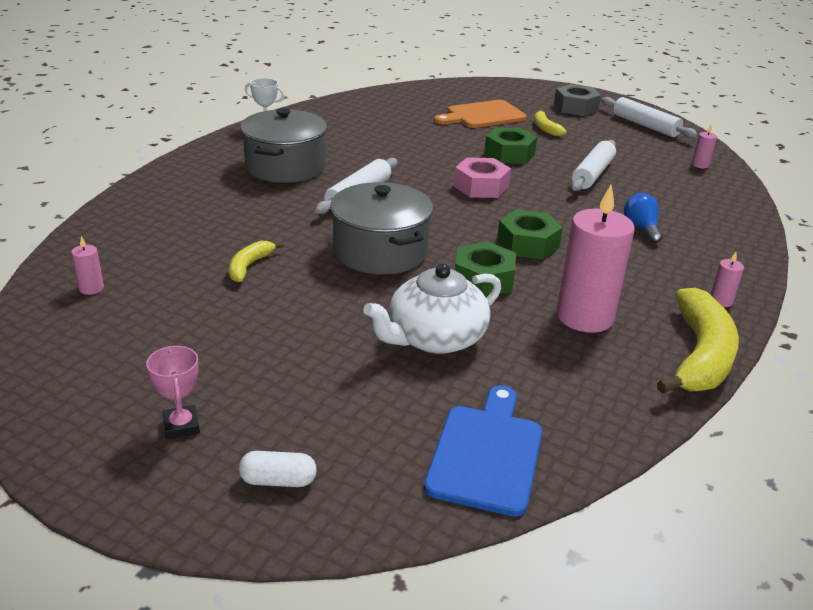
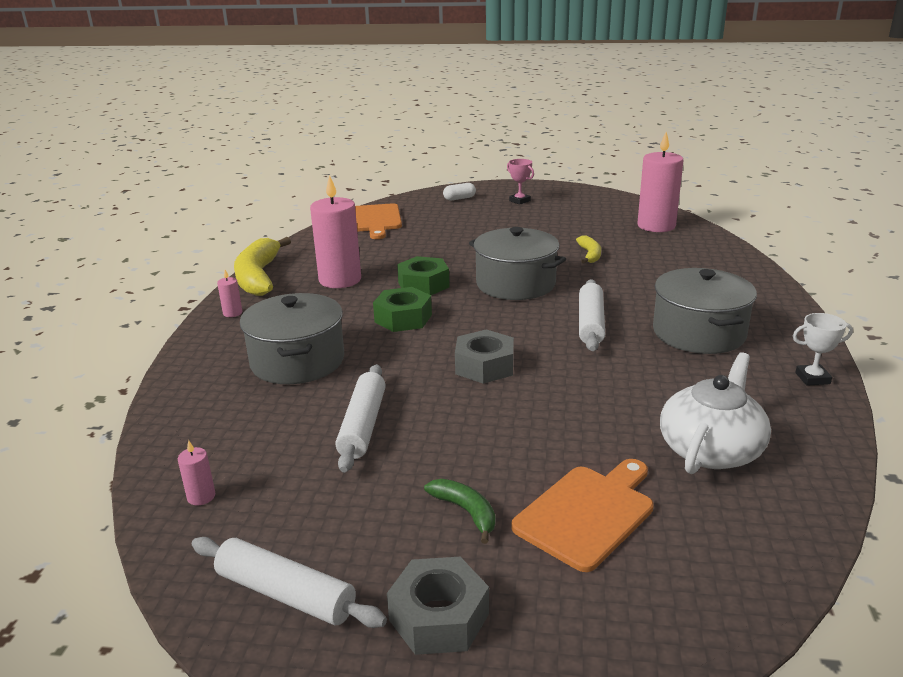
camera: 160 degrees right, 5 degrees down
pink candle [71,236,104,295] -> pink candle [637,132,684,232], size x2.41
white teapot [363,264,501,354] -> white teapot moved to [660,352,771,474]
blue cutting board [424,385,542,517] -> orange cutting board [355,203,402,239]
pink nut [454,157,511,198] -> grey nut [455,329,514,384]
green nut [484,127,537,164] -> none
yellow banana [534,110,567,136] -> green banana [424,479,495,544]
blue light bulb [624,193,663,243] -> grey pot [240,293,344,384]

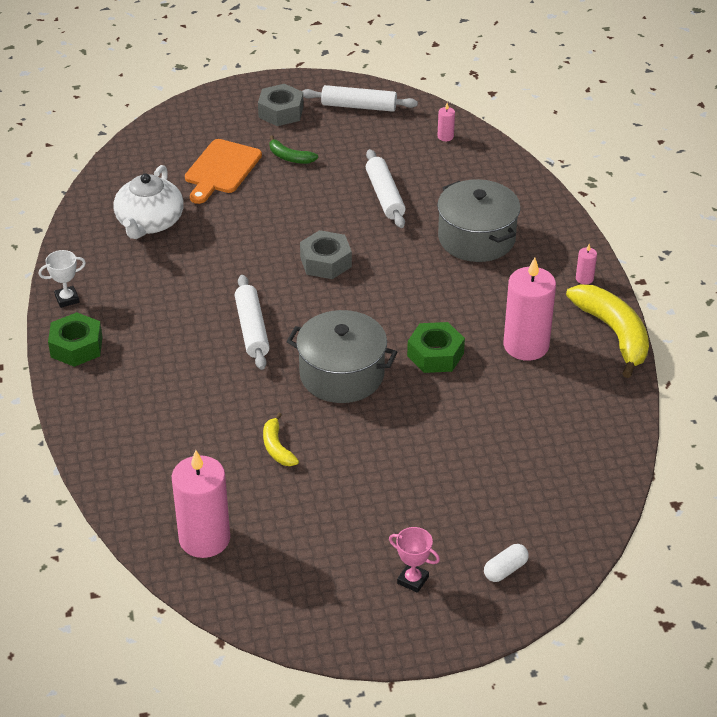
camera: 160 degrees right, 15 degrees up
orange cutting board [355,203,402,239] -> none
green nut [373,287,432,332] -> green nut moved to [48,312,102,367]
grey pot [653,268,757,354] -> none

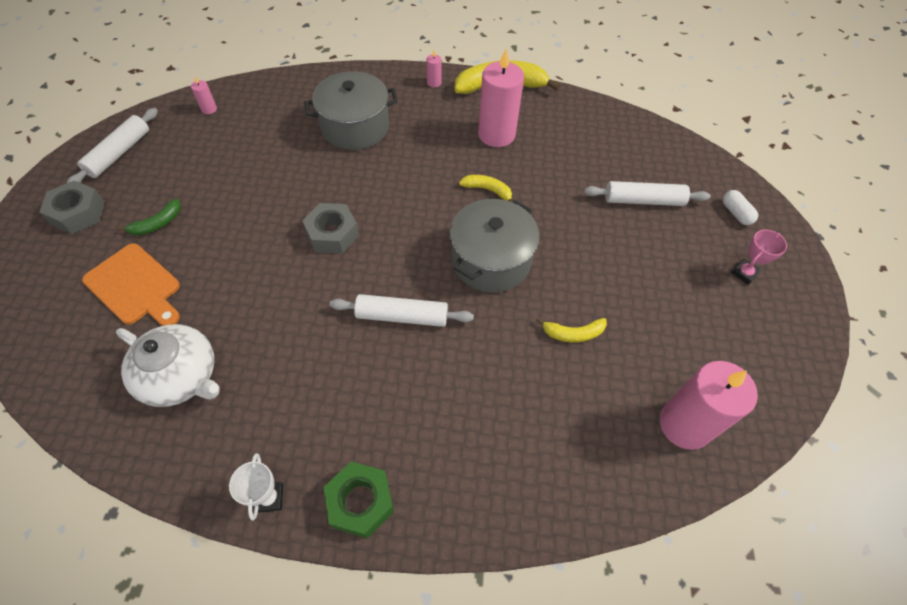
camera: 75 degrees left, 15 degrees up
white rolling pin [366,149,406,228] -> white rolling pin moved to [584,181,711,206]
green nut [407,322,465,373] -> yellow banana [459,175,512,202]

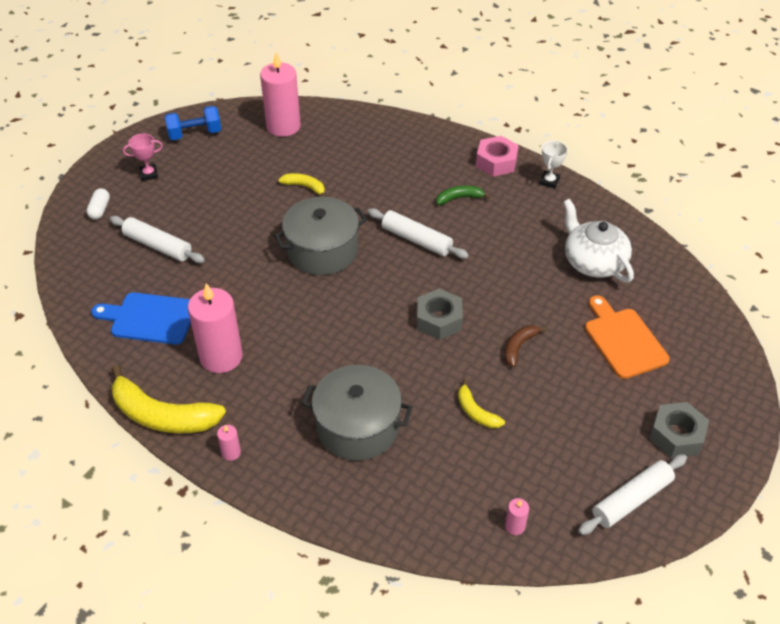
camera: 150 degrees left, 10 degrees down
green banana [117,198,181,236] -> green banana moved to [436,186,491,205]
green nut [323,461,394,538] -> pink nut [476,136,519,177]
yellow banana [459,175,512,202] -> yellow banana moved to [458,379,505,428]
none -> blue cutting board [91,293,191,344]
none -> blue dumbbell [164,106,221,140]
none -> brown banana [505,325,547,367]

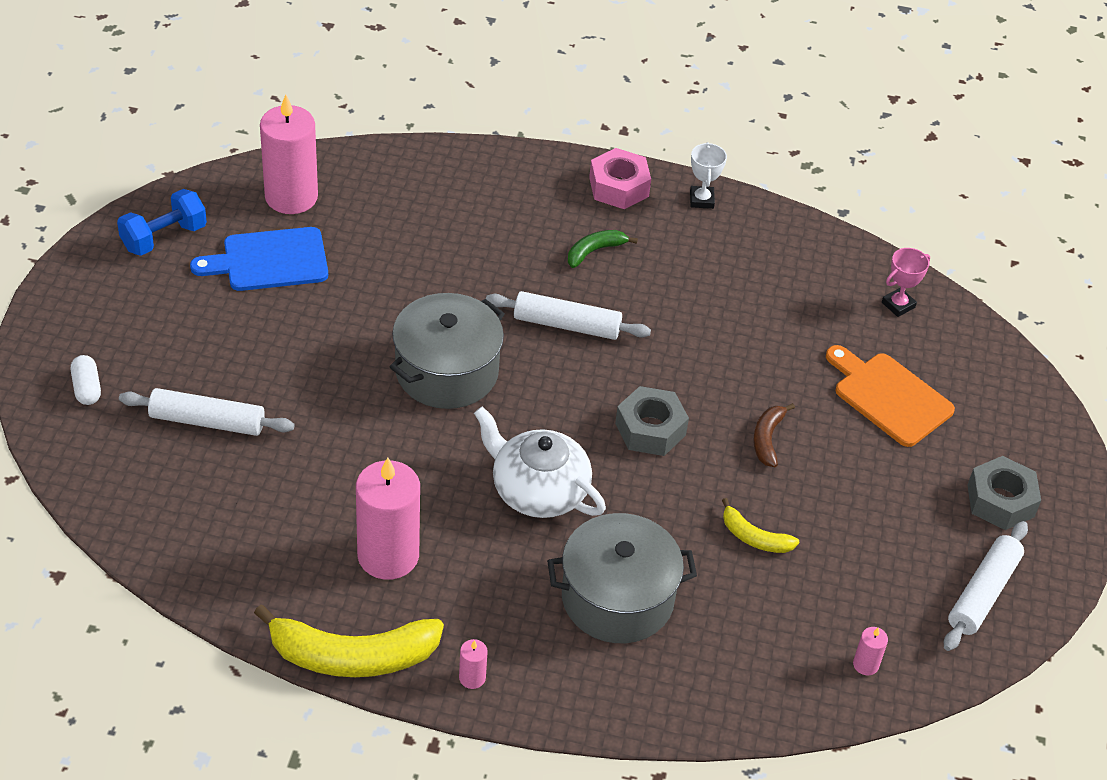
camera: 25 degrees left, 0 degrees up
blue cutting board [91,293,191,344] -> blue cutting board moved to [190,227,328,291]
pink trophy [123,134,163,181] -> pink trophy moved to [882,248,930,317]
yellow banana [278,173,325,197] -> none
white teapot [563,199,634,283] -> white teapot moved to [474,407,606,518]

